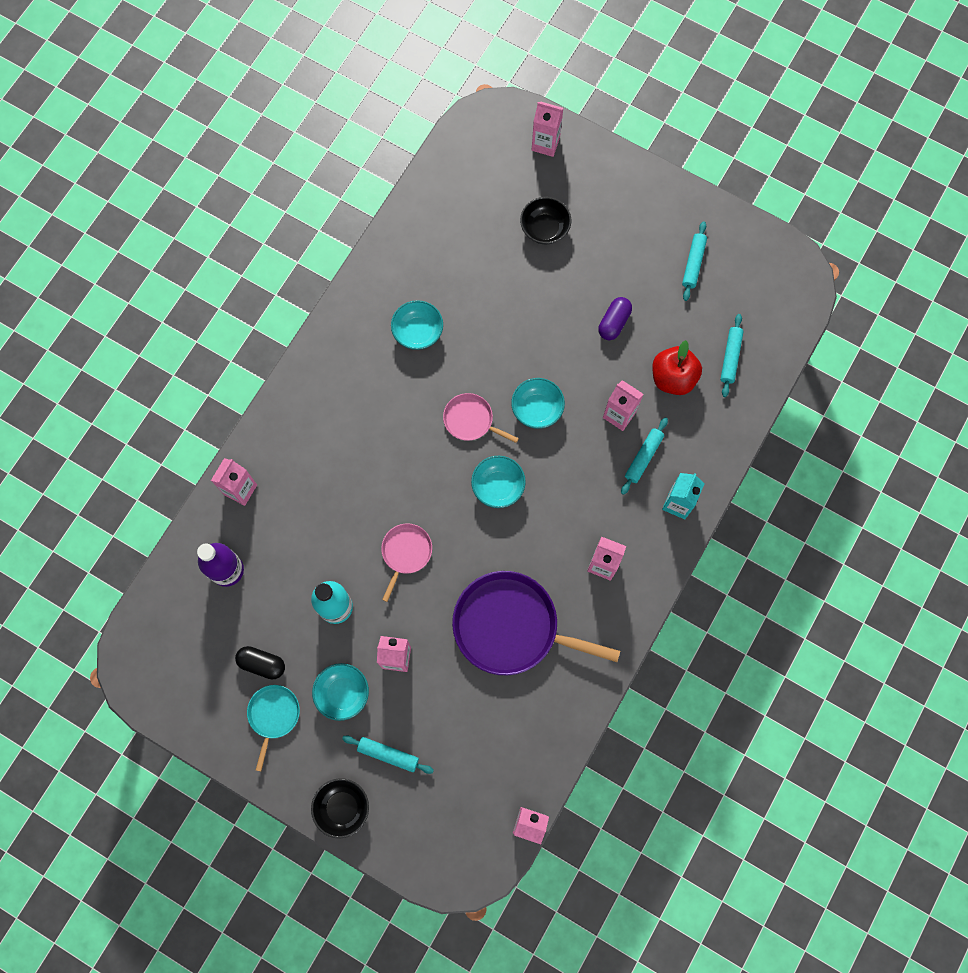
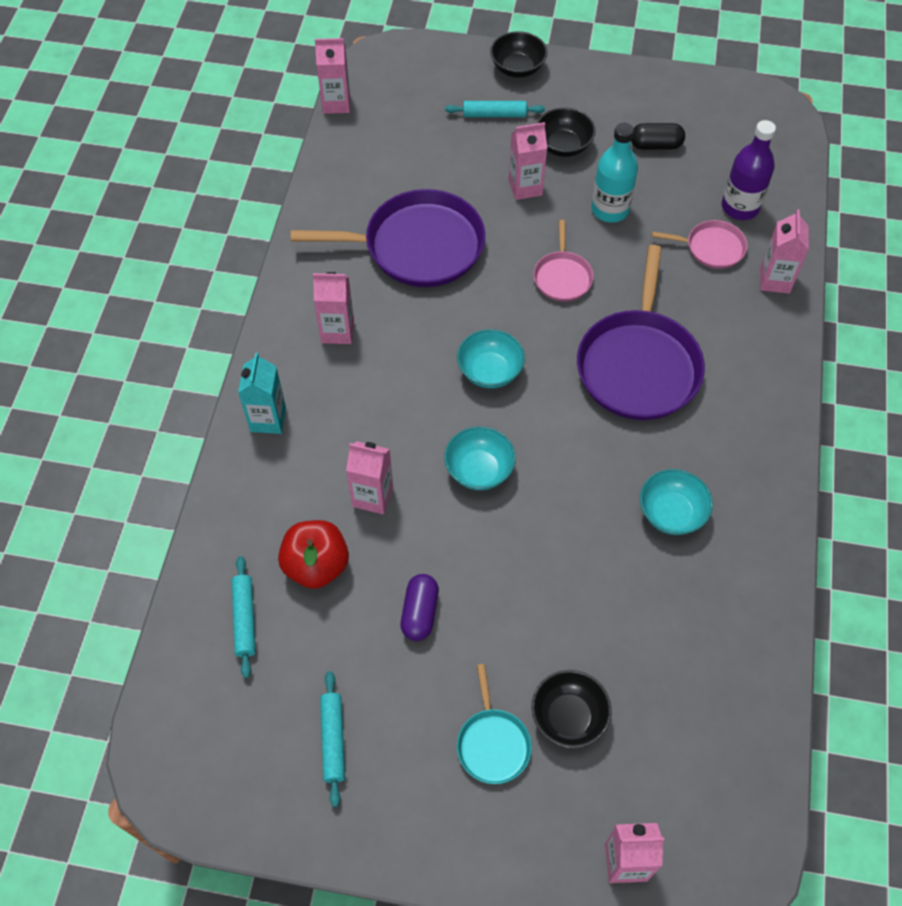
camera: 160 degrees right, 15 degrees down
turquoise pan [247,685,300,771] -> turquoise pan moved to [457,664,532,784]
turquoise bowl [312,663,369,721] -> black bowl [536,107,596,157]
pink pan [443,393,519,443] -> pink pan moved to [652,220,748,269]
turquoise rolling pin [621,417,668,495] -> none
none -> purple pan [577,245,705,420]

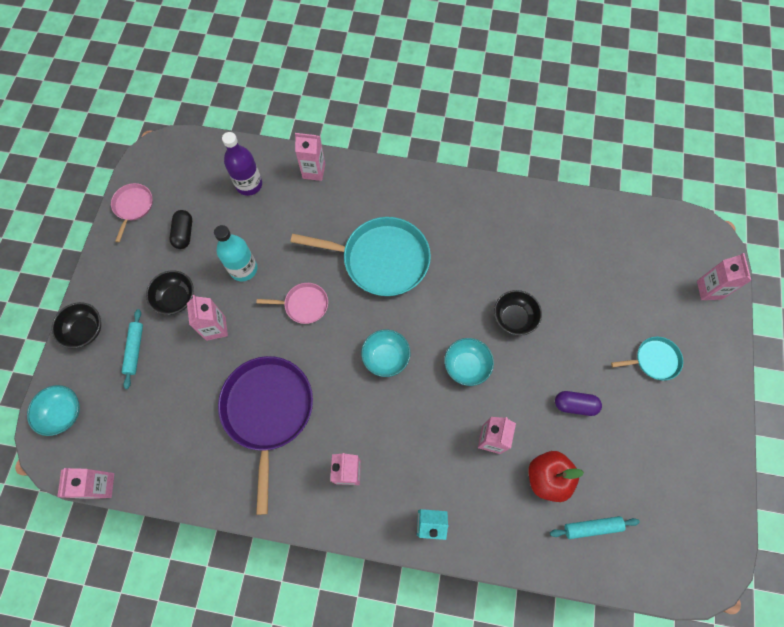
camera: 90 degrees left, 10 degrees up
turquoise rolling pin [320,671,345,807] -> none
black bowl [531,670,612,748] -> black bowl moved to [494,290,542,336]
purple pan [577,245,705,420] -> turquoise pan [291,217,431,296]
turquoise bowl [640,469,713,535] -> turquoise bowl moved to [27,385,80,436]
pink pan [652,220,748,269] -> pink pan moved to [111,183,153,242]

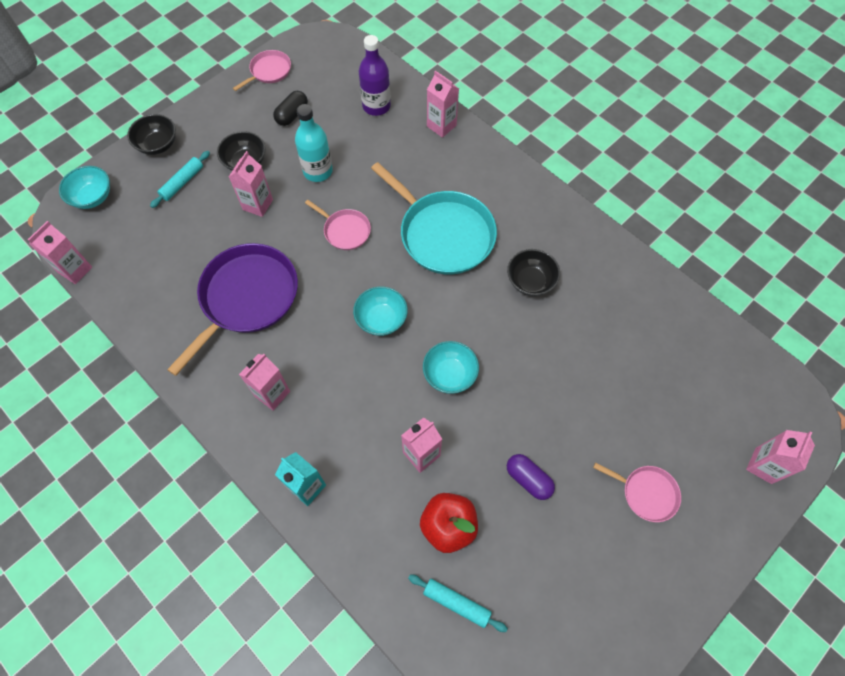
camera: 35 degrees right, 5 degrees down
black bowl [494,290,542,336] -> black bowl moved to [507,249,560,296]
turquoise pan [611,337,683,381] -> pink pan [593,462,681,522]

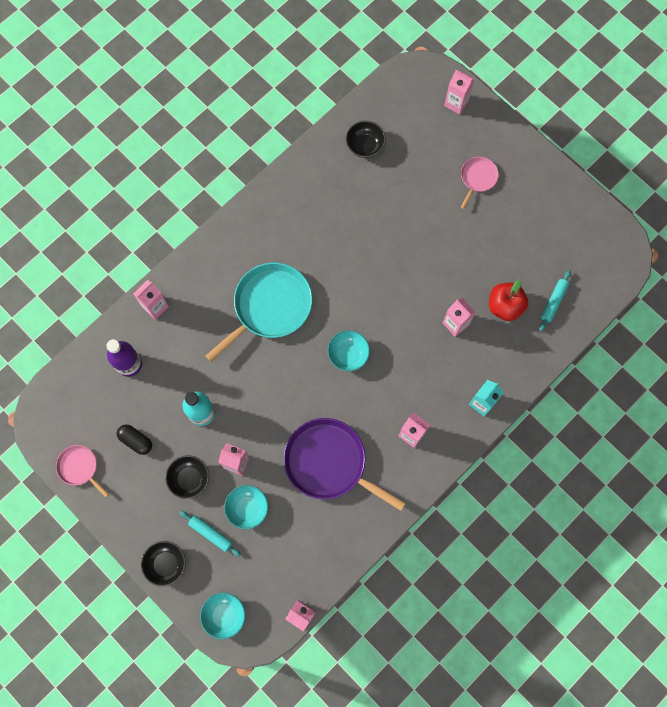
camera: 90 degrees left, 10 degrees up
pink pan [305,200,371,250] -> none
turquoise bowl [423,341,479,394] -> turquoise bowl moved to [224,485,268,529]
black bowl [507,249,560,296] -> black bowl moved to [346,121,386,158]
purple capsule [507,454,555,500] -> none

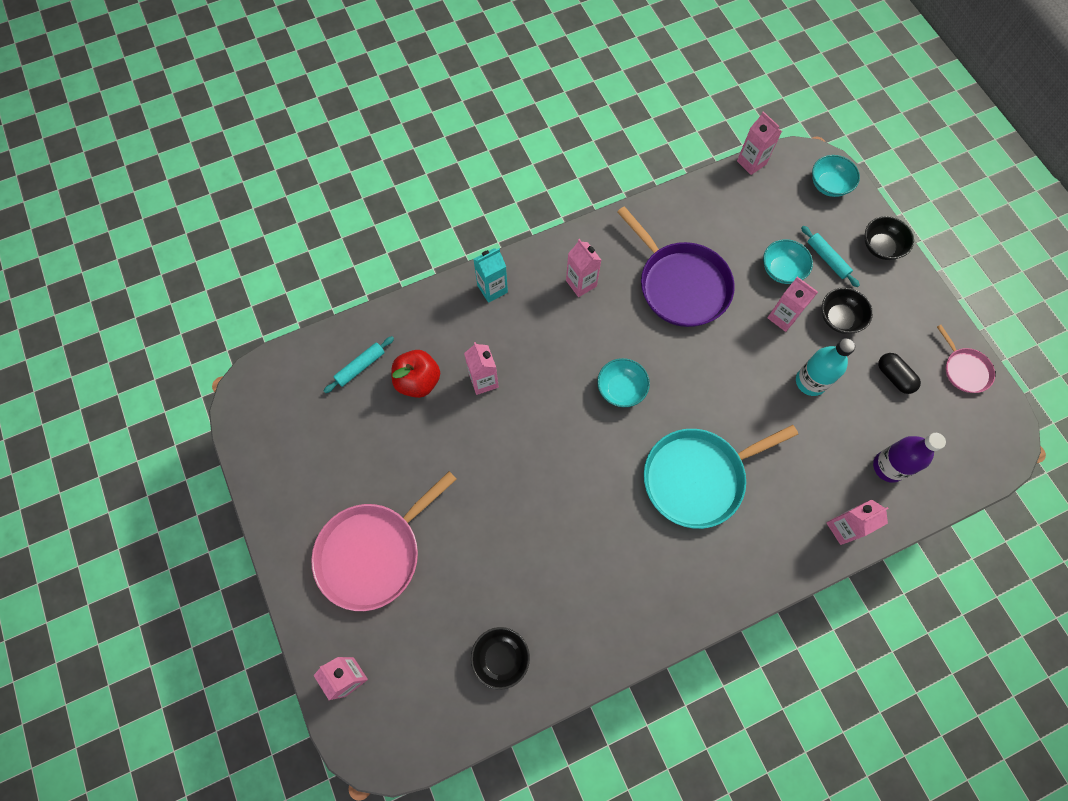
camera: 160 degrees left, 5 degrees down
pink pan [461,157,498,209] -> pink pan [311,471,456,611], size x2.01

